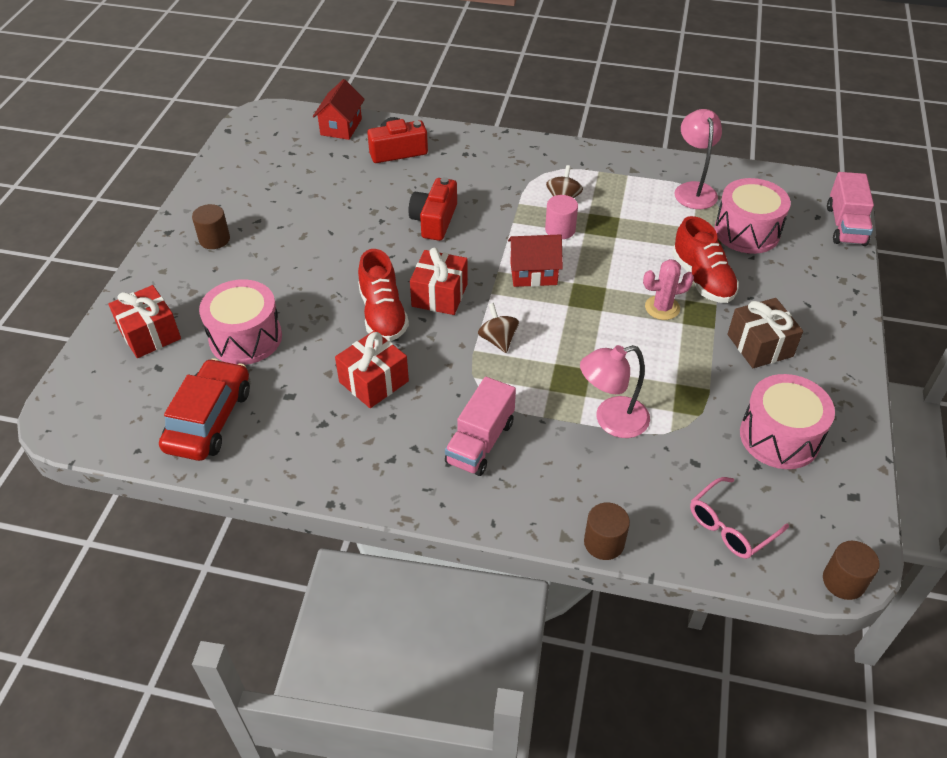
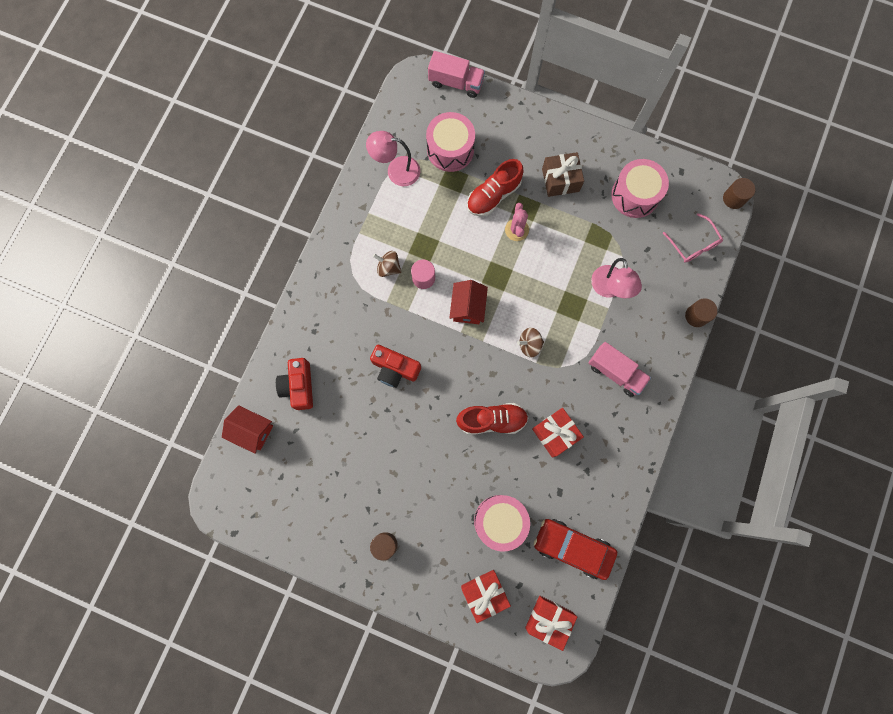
camera: 80 degrees left, 30 degrees up
red gift [410,247,468,315] -> red gift moved to [525,596,577,651]
red shoe [672,216,739,303] -> red shoe turned 150 degrees clockwise [467,159,524,216]

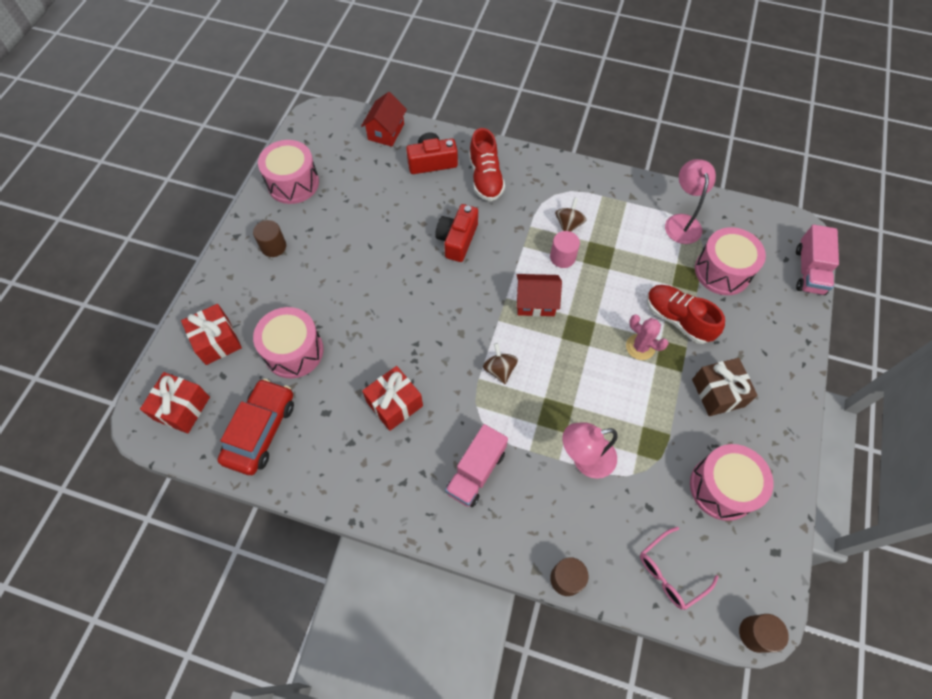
camera: 85 degrees right, 15 degrees down
red shoe [456,403,528,435] -> red shoe moved to [469,128,505,201]
pink cactus [505,203,529,241] -> pink cactus turned 45 degrees clockwise [626,314,669,360]
none -> pink drum [258,140,319,204]

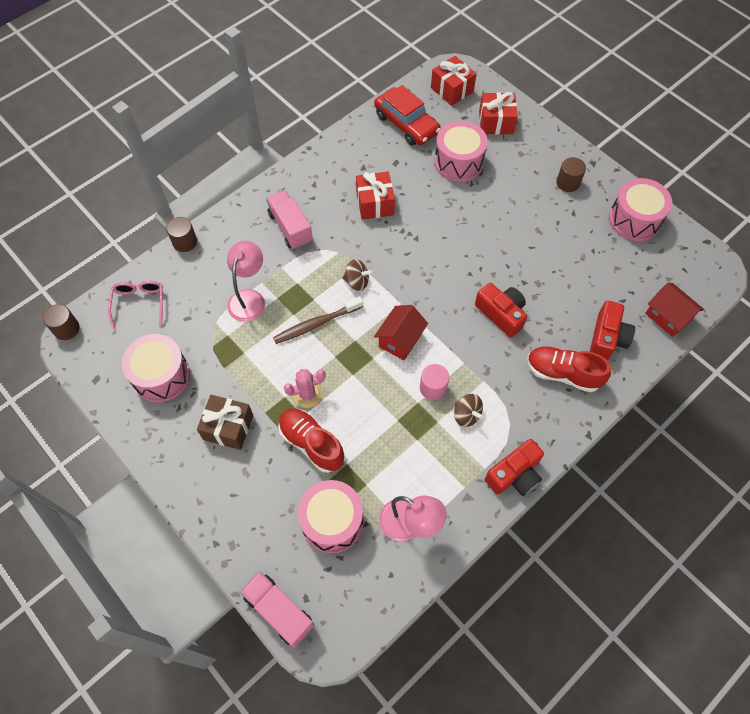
camera: 120 degrees right, 0 degrees up
red shoe [647,285,725,344] -> red shoe turned 120 degrees counterclockwise [278,409,344,473]
none -> brown toothbrush [273,296,363,344]
none -> red camera [485,439,544,496]

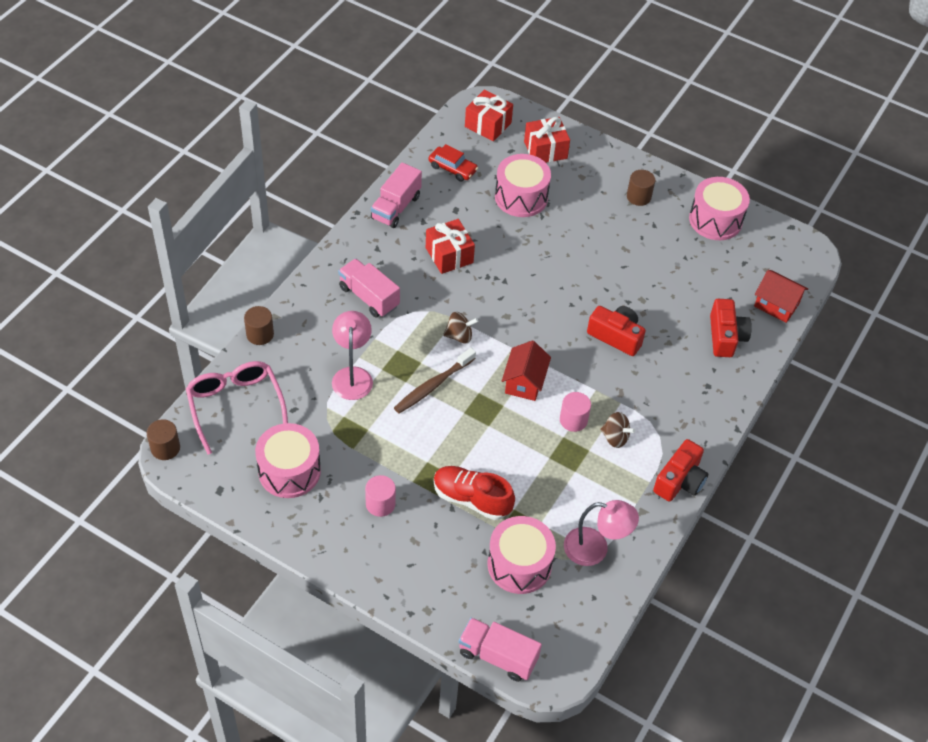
camera: 20 degrees left, 10 degrees down
pink glasses [108,281,163,329] -> pink glasses [186,361,288,454], size x1.53
brown gift [197,395,254,450] -> pink cylinder [365,475,396,517]
pink cactus [284,369,326,408] -> none
red car [374,85,441,145] -> red car [429,144,478,182], size x0.62
red shoe [527,346,611,392] -> none
none -> pink truck [371,163,422,228]

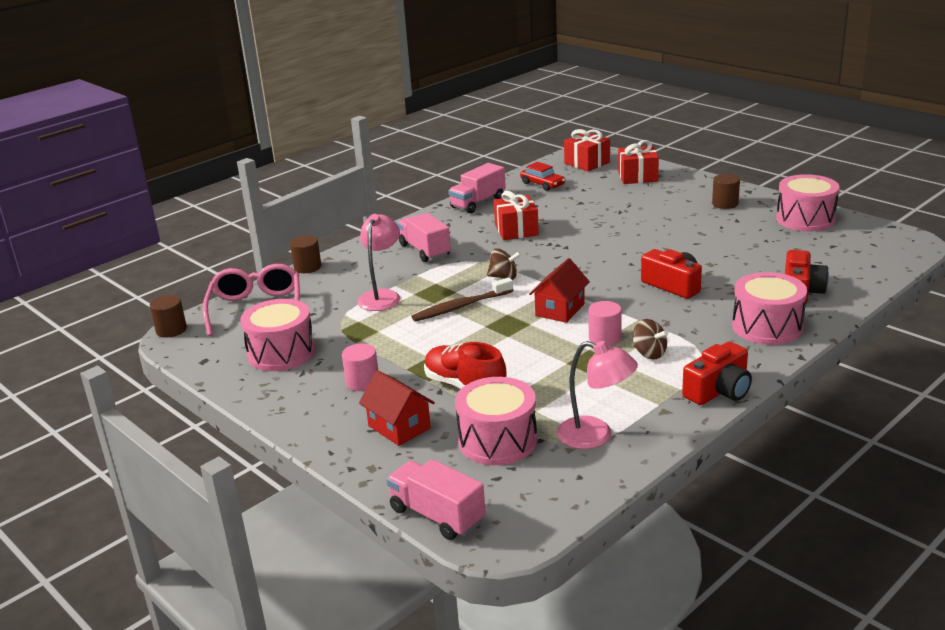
camera: 20 degrees right, 25 degrees down
pink drum [495,154,551,217] -> pink drum moved to [732,272,807,345]
red house [754,270,808,323] -> red house moved to [359,370,435,446]

